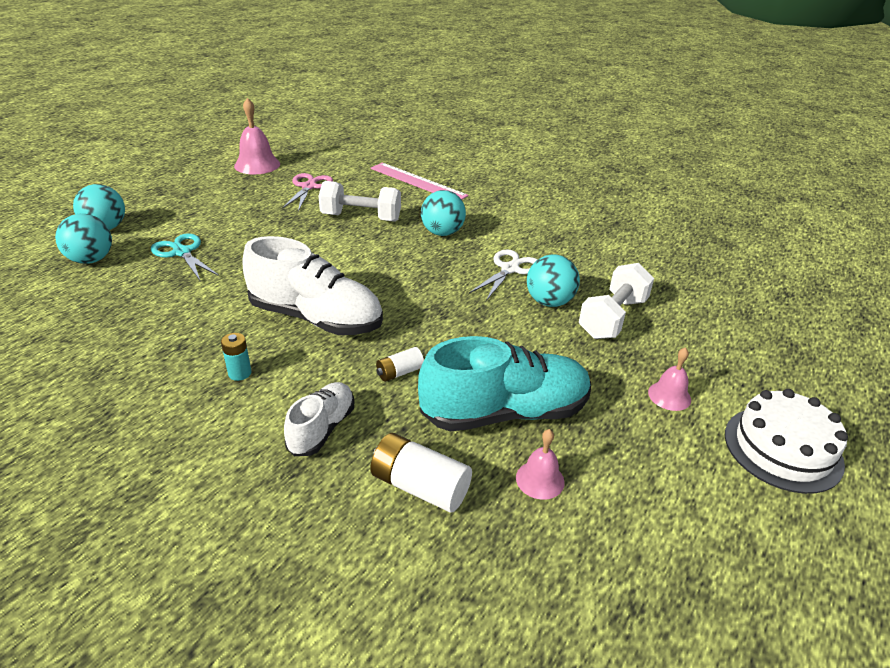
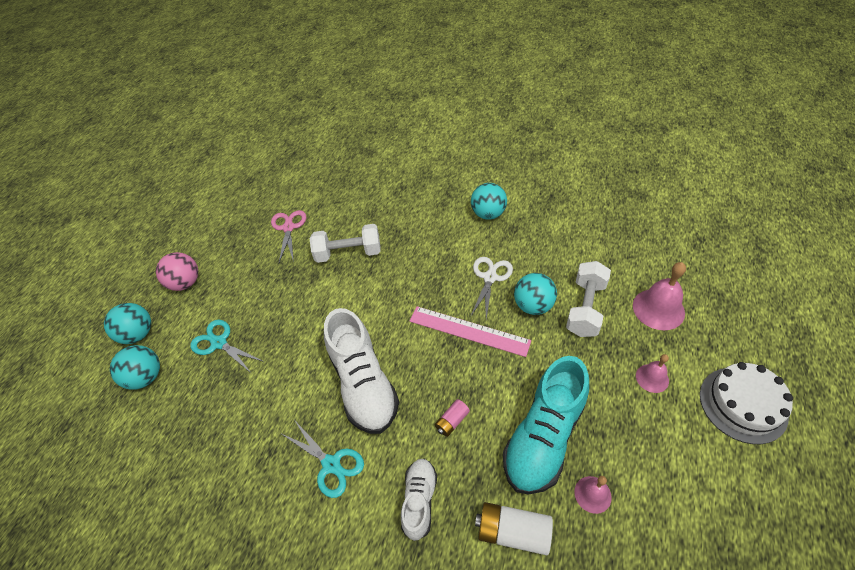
camera: 10 degrees left, 15 degrees up
turquoise battery [221,333,252,381] -> turquoise scissors [282,421,364,498]
pink bell [234,98,280,174] -> pink bell moved to [633,262,686,330]
white shoe [242,236,383,335] -> white shoe turned 60 degrees clockwise [324,308,399,434]
pink ruler [370,163,469,200] -> pink ruler moved to [410,306,531,357]
white battery [376,347,424,382] -> pink battery [435,399,470,437]
turquoise shoe [418,336,591,432] -> turquoise shoe turned 150 degrees clockwise [503,356,589,495]
turquoise ball [421,190,466,236] -> turquoise ball moved to [471,183,507,220]
none -> pink ball [156,252,198,291]

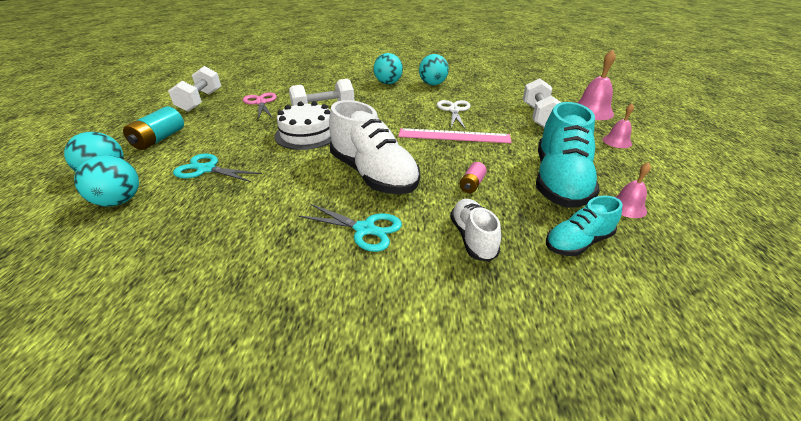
camera: 20 degrees left, 15 degrees down
pink ball [156,252,198,291] -> turquoise battery [123,106,184,150]
white battery [475,502,553,555] -> turquoise shoe [546,196,622,256]
turquoise ball [514,273,557,315] -> turquoise ball moved to [373,53,403,84]
white cake [700,362,793,444] -> white cake moved to [275,101,331,150]
none -> white dumbbell [168,66,221,112]

